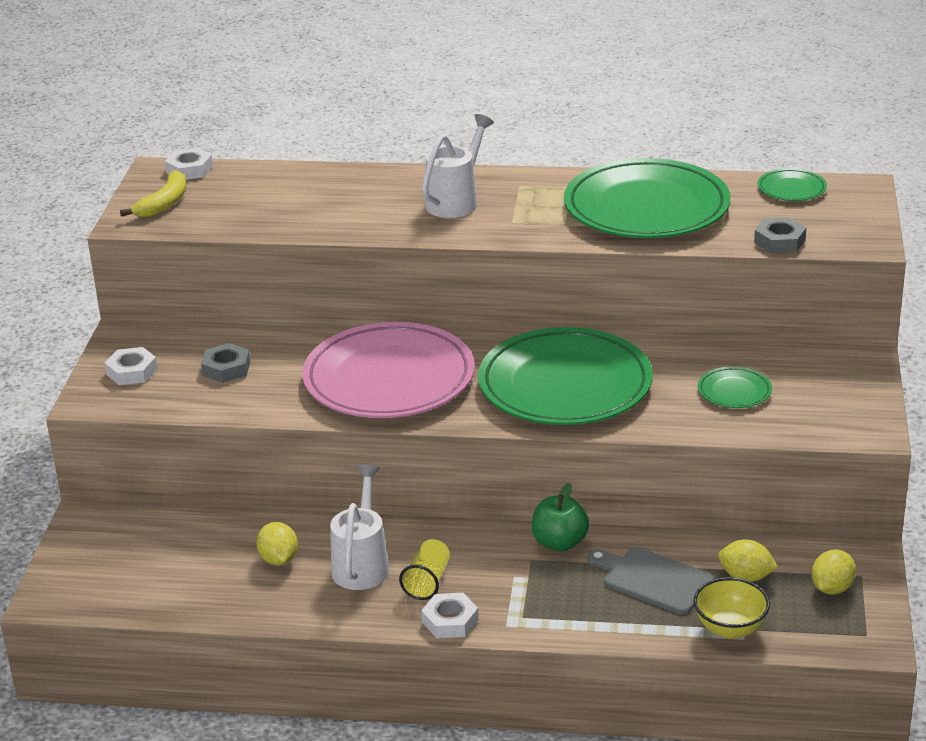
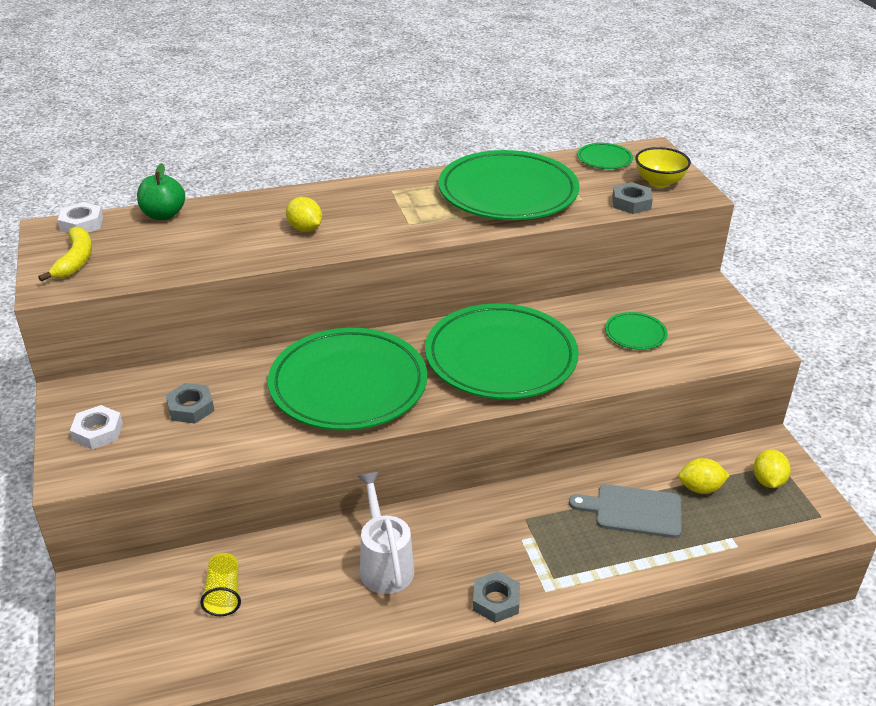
camera: 25 degrees left, 5 degrees up
yellow lemon [257,522,298,566] -> yellow lemon moved to [286,197,322,232]
pink plate [302,322,475,418] -> green plate [268,328,427,430]
yellow cup [399,539,450,600] -> yellow cup moved to [200,553,241,616]
white nut [421,593,479,638] -> grey nut [473,571,520,623]
white watering can [422,114,494,218] -> none
green apple [532,483,589,551] -> green apple moved to [137,163,185,220]
yellow bowl [694,577,770,639] -> yellow bowl moved to [635,147,691,188]

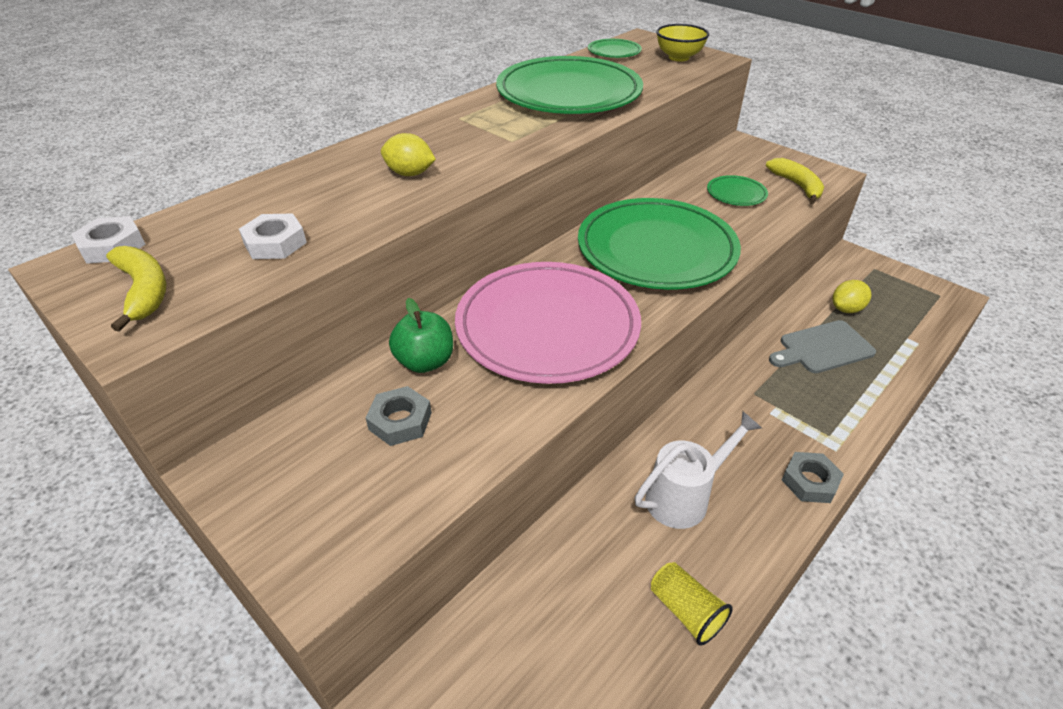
camera: 30 degrees left, 5 degrees up
white nut [70,405,123,450] -> white nut moved to [239,213,307,259]
green apple [137,163,185,220] -> green apple moved to [389,298,453,373]
yellow cup [200,553,241,616] -> yellow cup moved to [651,562,733,645]
green plate [268,328,427,430] -> pink plate [455,262,641,384]
white watering can [358,472,414,594] -> white watering can turned 105 degrees clockwise [635,411,762,529]
grey nut [612,182,653,214] -> none
yellow lemon [753,449,791,488] -> none
none -> yellow banana [766,158,824,204]

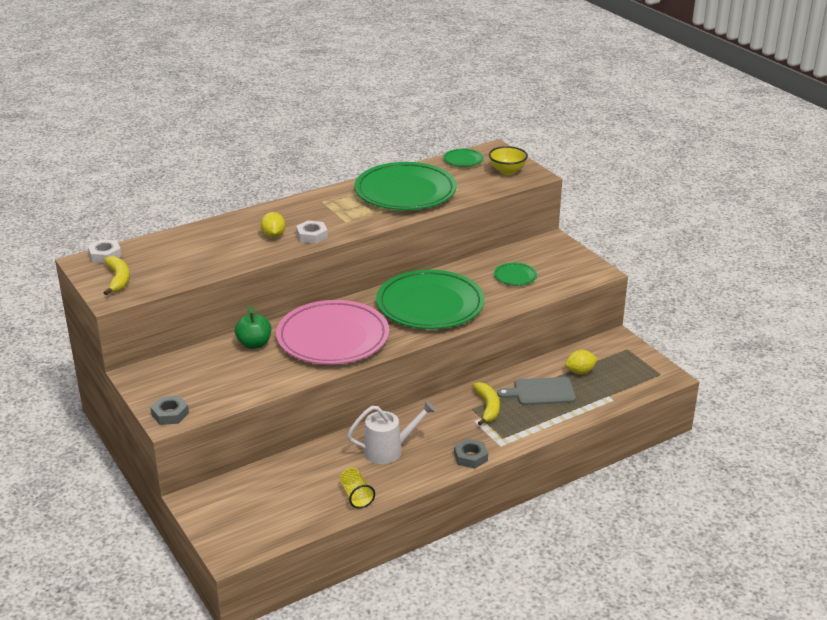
camera: 15 degrees right, 10 degrees down
white nut [239,213,307,259] -> white nut moved to [296,220,328,244]
grey nut [366,386,432,446] -> grey nut moved to [150,396,189,425]
yellow lemon [381,133,436,176] -> yellow lemon turned 45 degrees clockwise [260,212,285,238]
yellow banana [766,158,824,204] -> yellow banana moved to [473,382,500,426]

